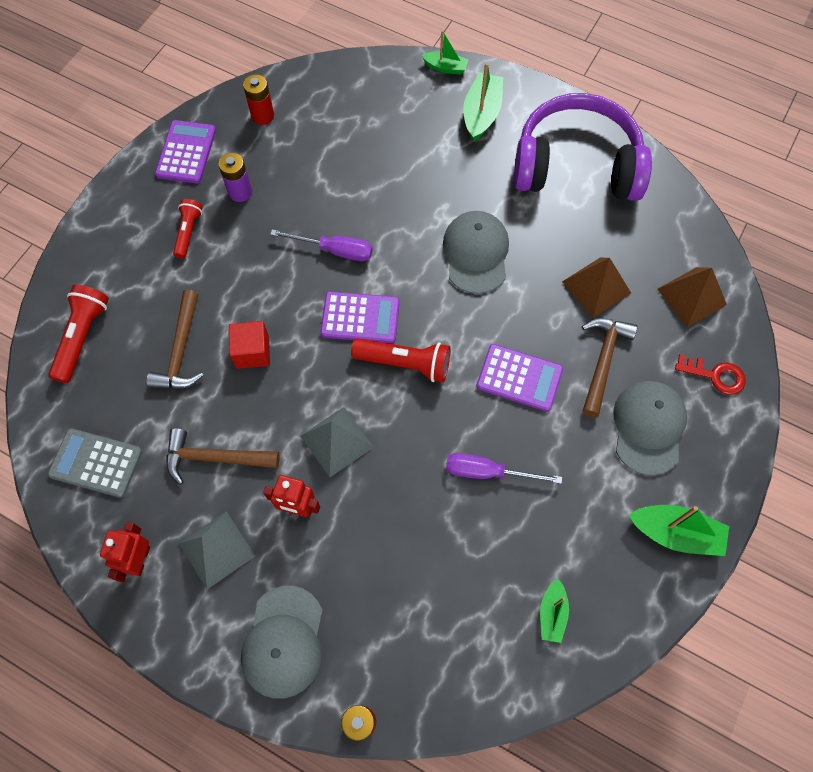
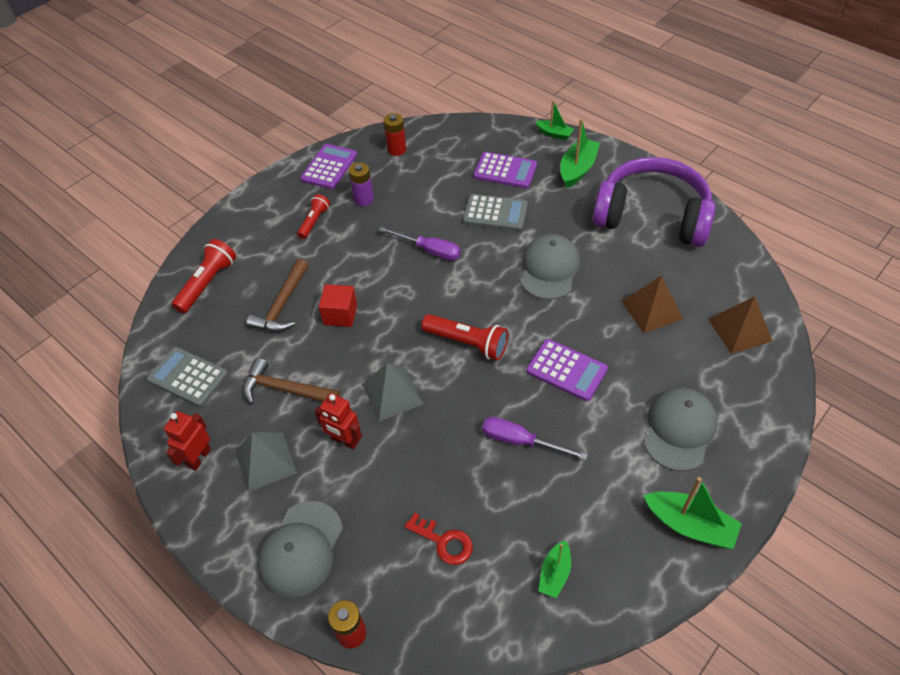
camera: 15 degrees right, 15 degrees down
purple calculator [320,291,400,343] -> purple calculator moved to [473,152,537,188]
brown hammer [582,318,638,417] -> none
red key [675,354,746,395] -> red key moved to [405,513,473,565]
none -> grey calculator [463,194,528,231]

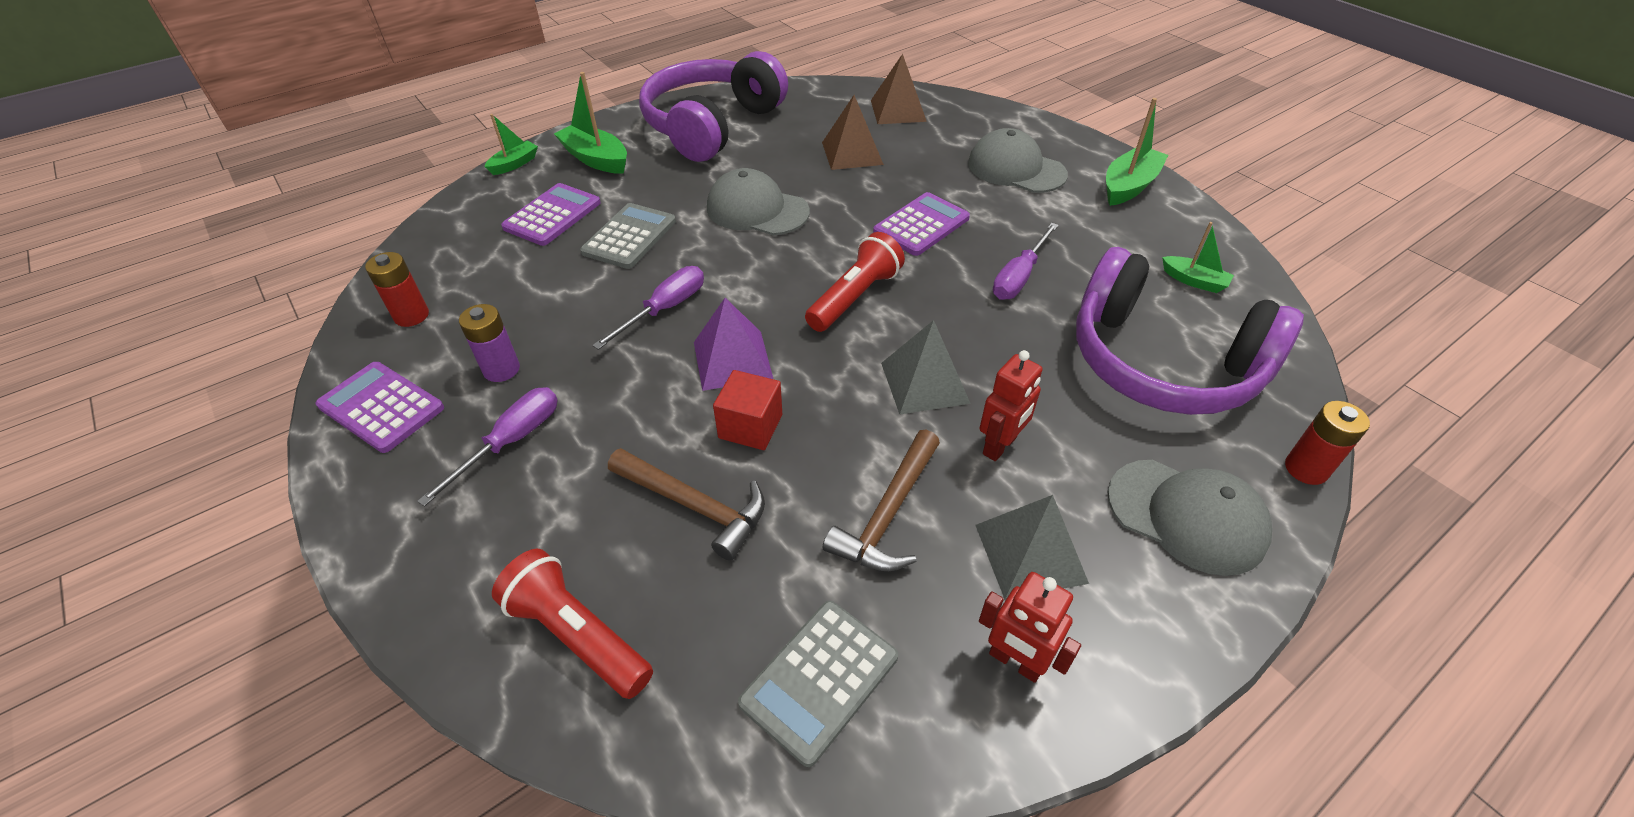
camera: 80 degrees left, 5 degrees down
red flashlight [297,194,330,239] -> purple screwdriver [417,387,558,507]
red key [405,513,473,565] -> purple headphones [1076,247,1304,415]
none -> purple pyramid [694,298,773,391]

